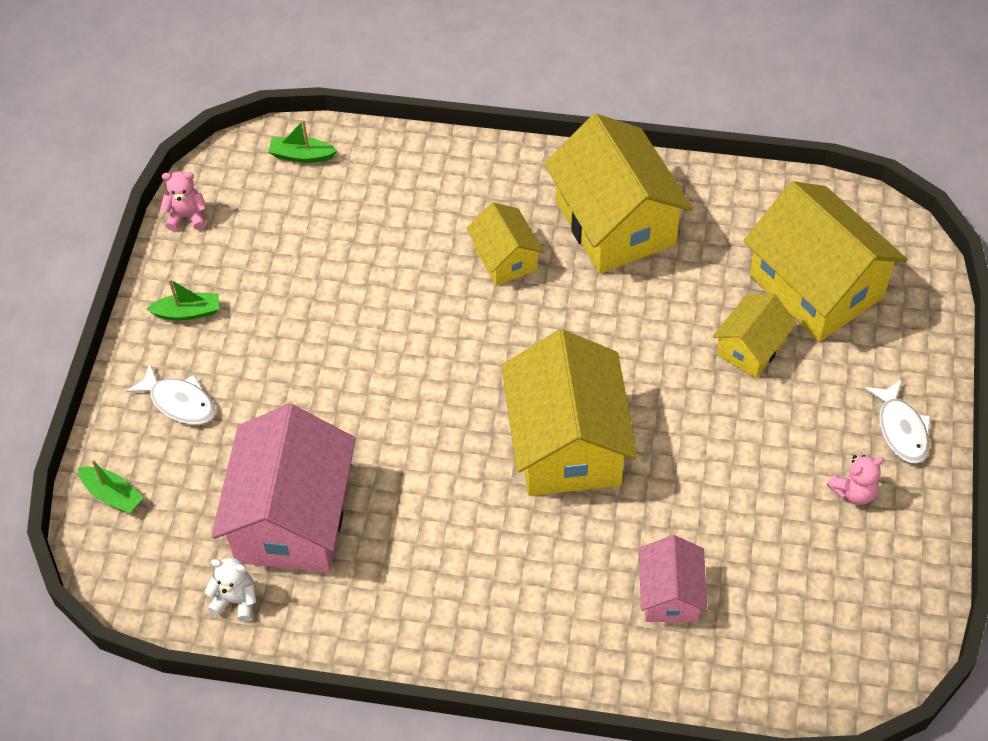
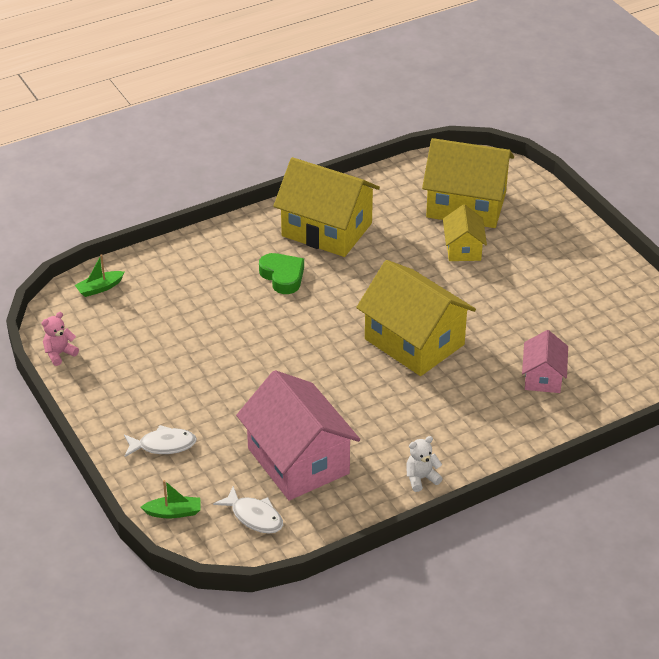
camera: 40 degrees left, 15 degrees down
green boat [146,279,219,320] -> none
white teddy bear [205,558,257,622] -> white teddy bear moved to [406,436,443,492]
yellow house [467,202,544,286] -> green heart [259,253,304,294]
pink house [639,535,707,622] -> pink house turned 45 degrees clockwise [522,330,568,393]
pink teddy bear [827,455,884,505] -> none
white fish [865,380,931,463] -> white fish moved to [213,486,283,533]

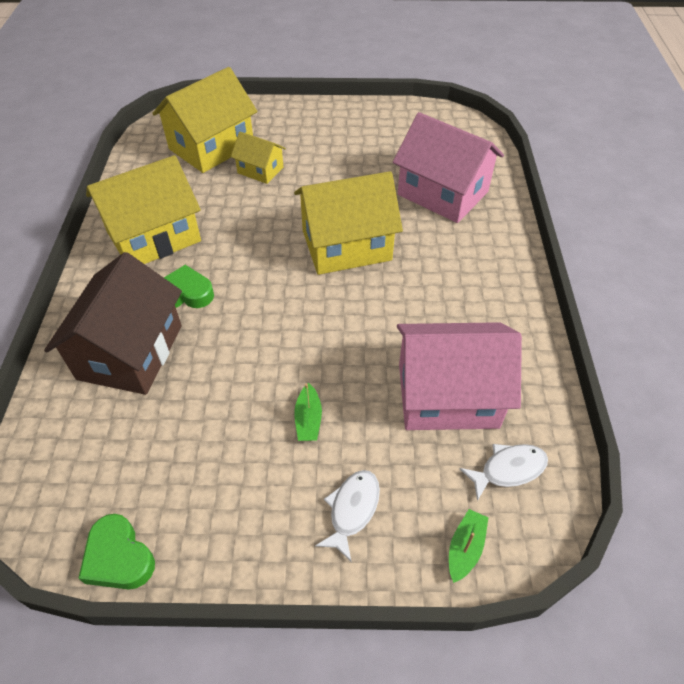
camera: 60 degrees left, 10 degrees up
pink teddy bear [42,312,79,366] -> green heart [78,514,155,589]
green boat [75,254,124,297] -> green boat moved to [294,383,322,441]
white teddy bear [406,436,443,492] -> none
pink house [522,330,568,393] -> pink house [393,112,504,223], size x1.90
none -> brown house [44,252,182,395]

